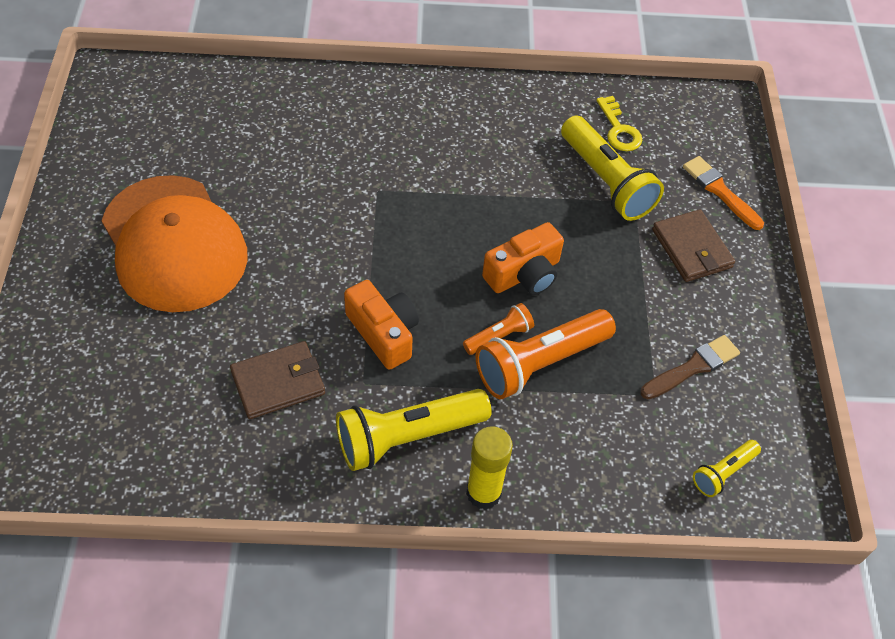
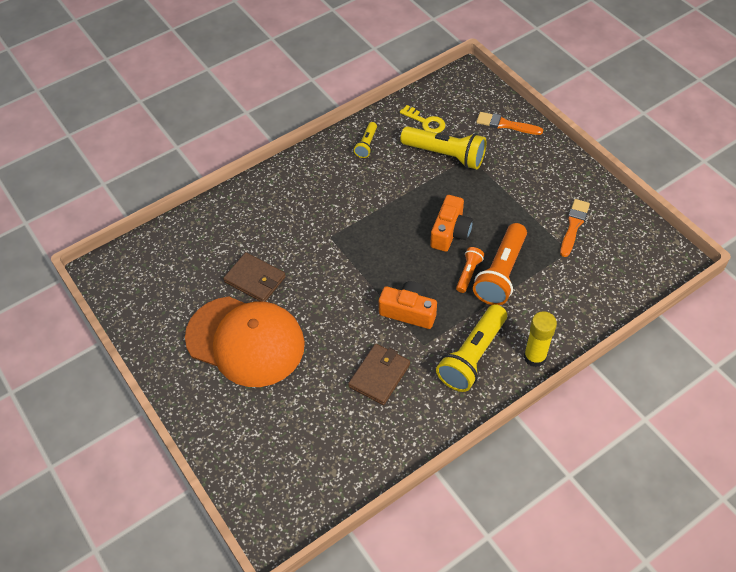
camera: 30 degrees left, 0 degrees up
brown brush [640,335,740,399] -> orange brush [560,199,590,257]
brown wallet [652,209,735,282] -> brown wallet moved to [223,252,286,302]
yellow flashlight [693,440,761,497] -> yellow flashlight moved to [354,122,377,158]

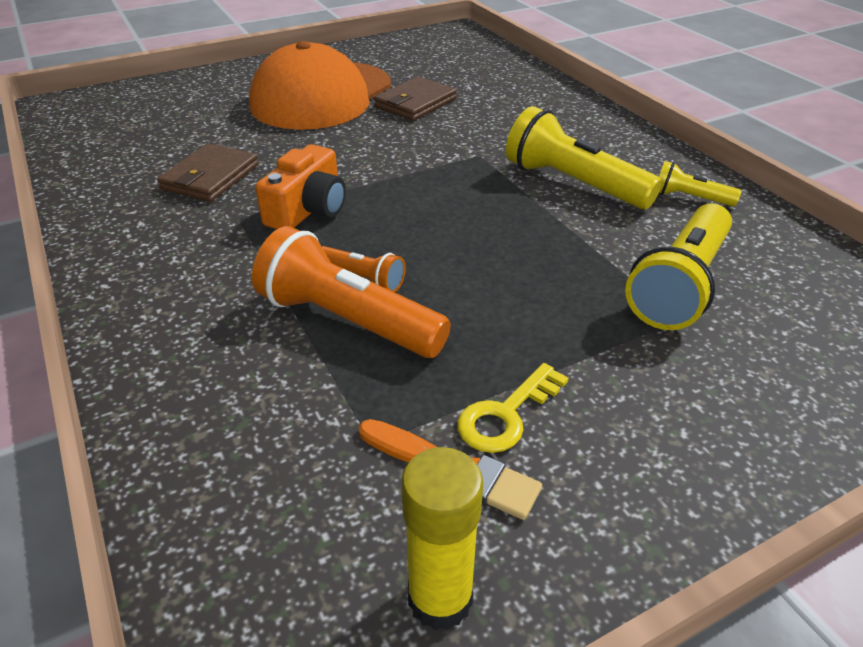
camera: 95 degrees right, 15 degrees down
brown wallet [348,344,410,405] -> brown wallet turned 75 degrees clockwise [157,143,258,202]
yellow key [400,105,445,133] -> yellow key moved to [457,363,569,453]
orange camera [430,195,473,252] -> none
yellow flashlight [436,304,507,392] -> yellow flashlight moved to [506,106,662,209]
orange brush [476,112,543,135] -> none
yellow glue stick [524,311,557,367] -> yellow glue stick moved to [401,447,483,630]

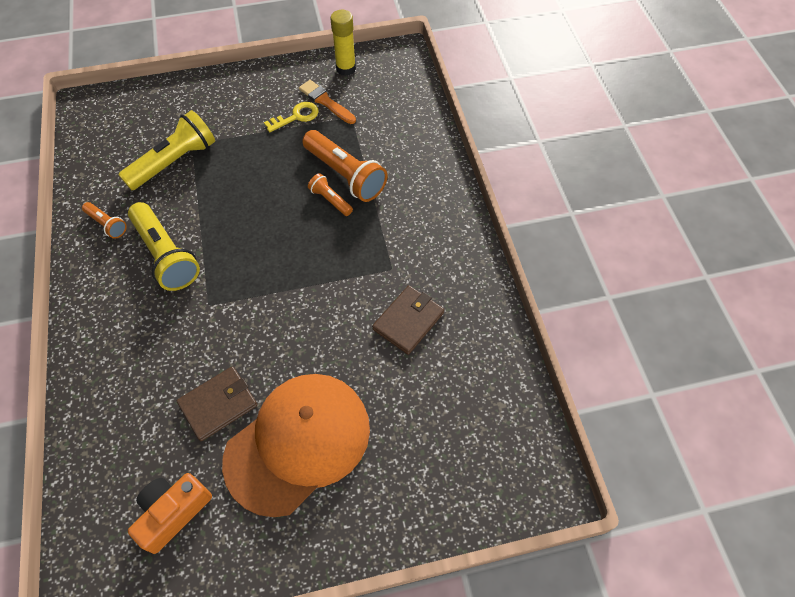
camera: 165 degrees left, 20 degrees up
orange camera [255,144,346,229] -> orange camera moved to [128,473,212,554]
yellow flashlight [659,161,742,207] -> orange flashlight [82,202,127,239]

